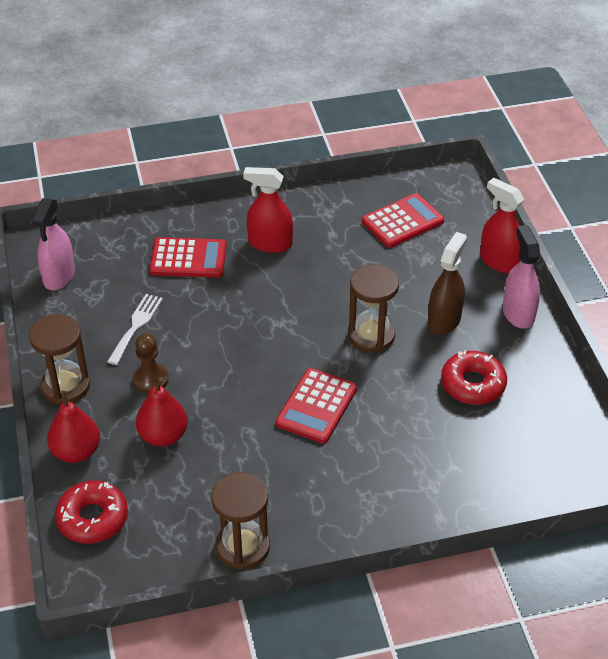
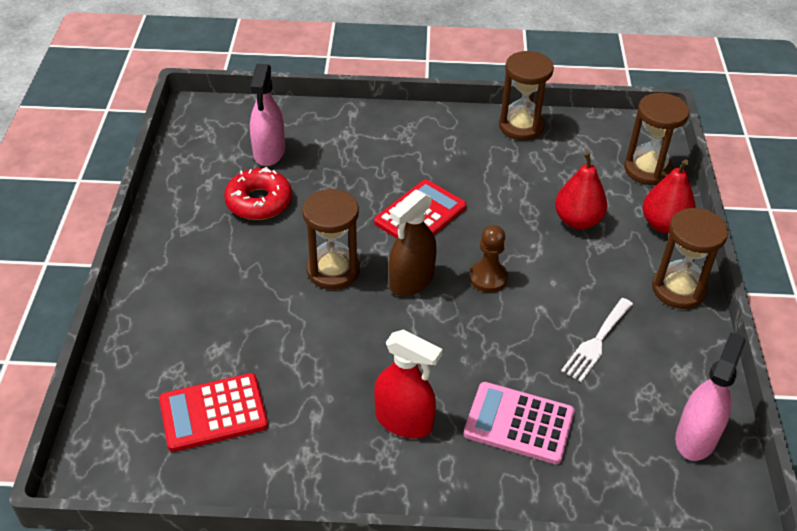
camera: 165 degrees left, 0 degrees up
red donut [55,480,128,544] -> brown hourglass [624,93,689,186]
brown pawn [133,333,169,393] -> brown pawn moved to [469,225,508,292]
red calculator [149,237,227,277] -> pink calculator [464,382,575,464]
brown spray bottle [428,232,467,335] -> brown spray bottle moved to [389,190,437,296]
red spray bottle [480,178,524,274] -> none
pink spray bottle [503,225,540,329] -> pink spray bottle moved to [250,64,285,166]

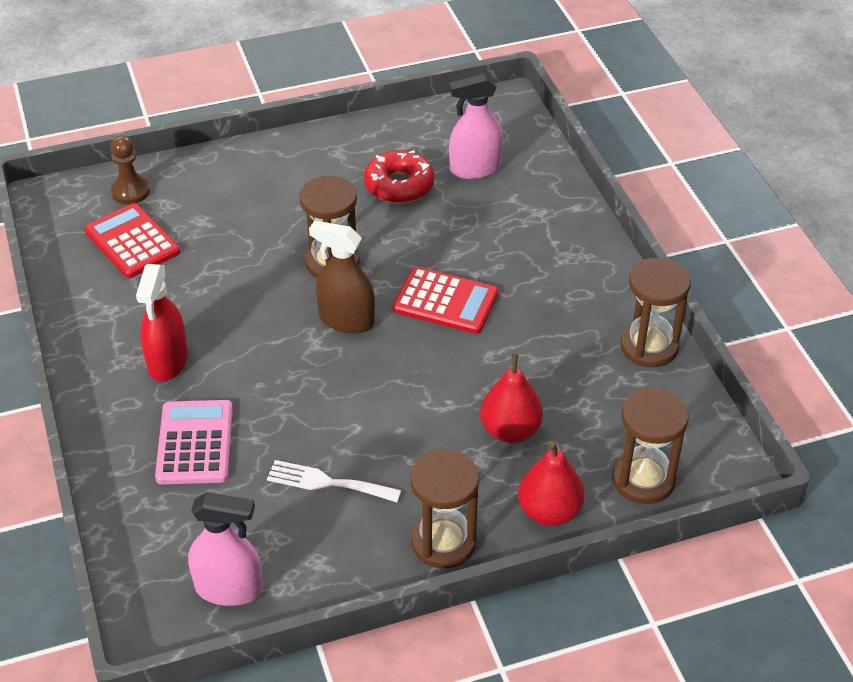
camera: 70 degrees right, 0 degrees up
brown pawn [469,225,508,292] -> brown pawn moved to [110,135,150,205]

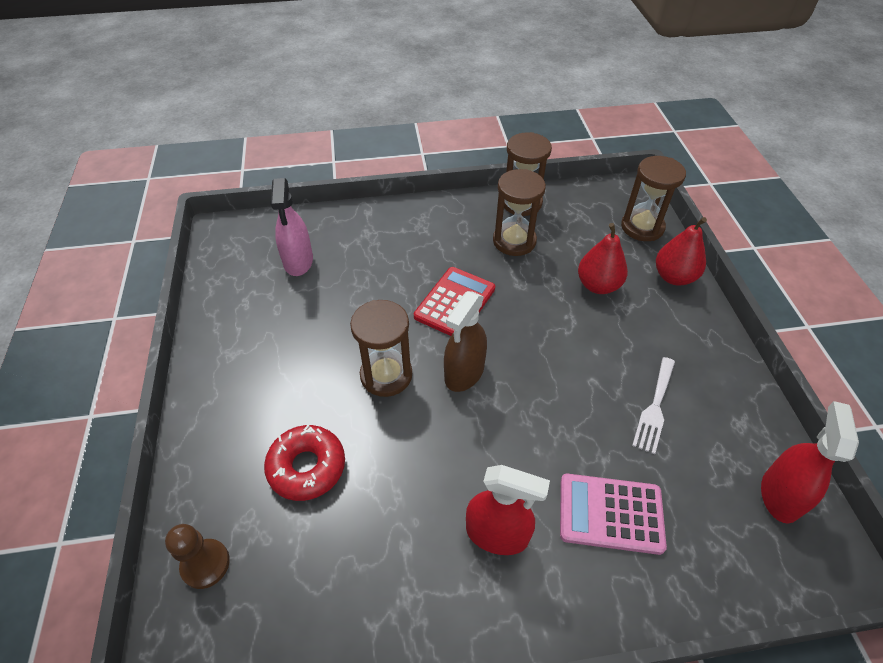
camera: 80 degrees left, 5 degrees up
red calculator [84,203,180,278] -> none
pink spray bottle [188,492,263,606] -> red spray bottle [761,401,859,524]
red donut [364,150,434,203] -> red donut moved to [264,425,345,501]
brown hourglass [410,449,479,568] -> brown hourglass moved to [493,169,546,256]

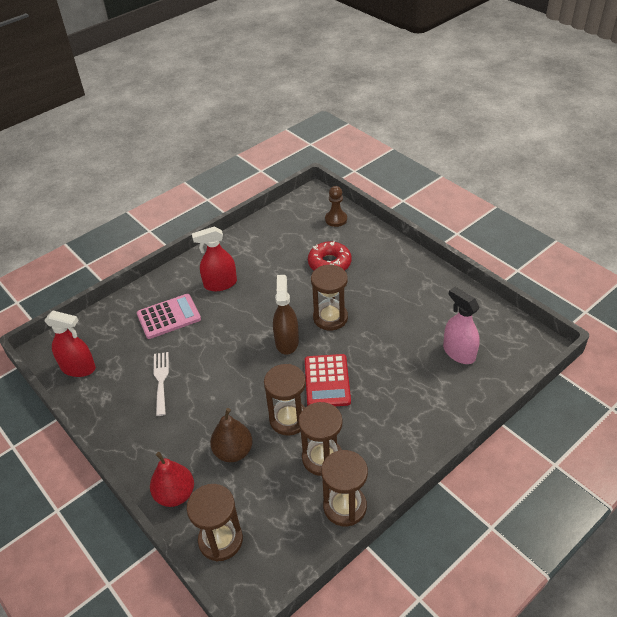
camera: 150 degrees right, 5 degrees down
red pear [578,223,628,294] -> brown pear [210,408,253,462]
red spray bottle [761,401,859,524] -> red spray bottle turned 60 degrees counterclockwise [44,311,96,377]
none -> brown hourglass [264,364,306,436]

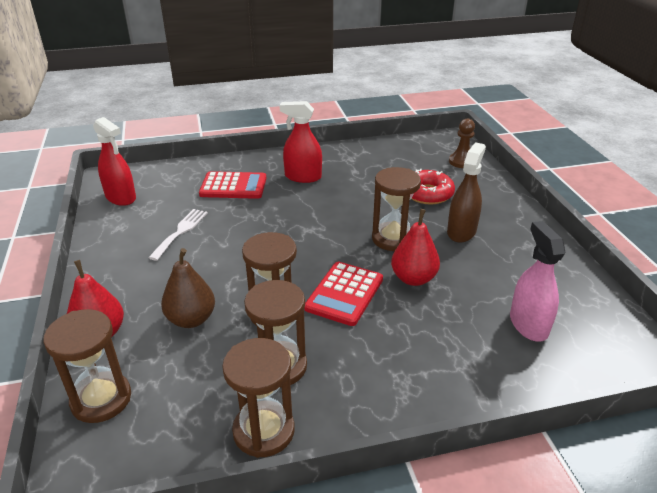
camera: 25 degrees right, 10 degrees down
pink calculator [137,294,201,339] -> red calculator [199,171,266,199]
brown spray bottle [273,275,299,355] -> brown spray bottle moved to [447,142,486,243]
none -> red pear [391,209,440,286]

